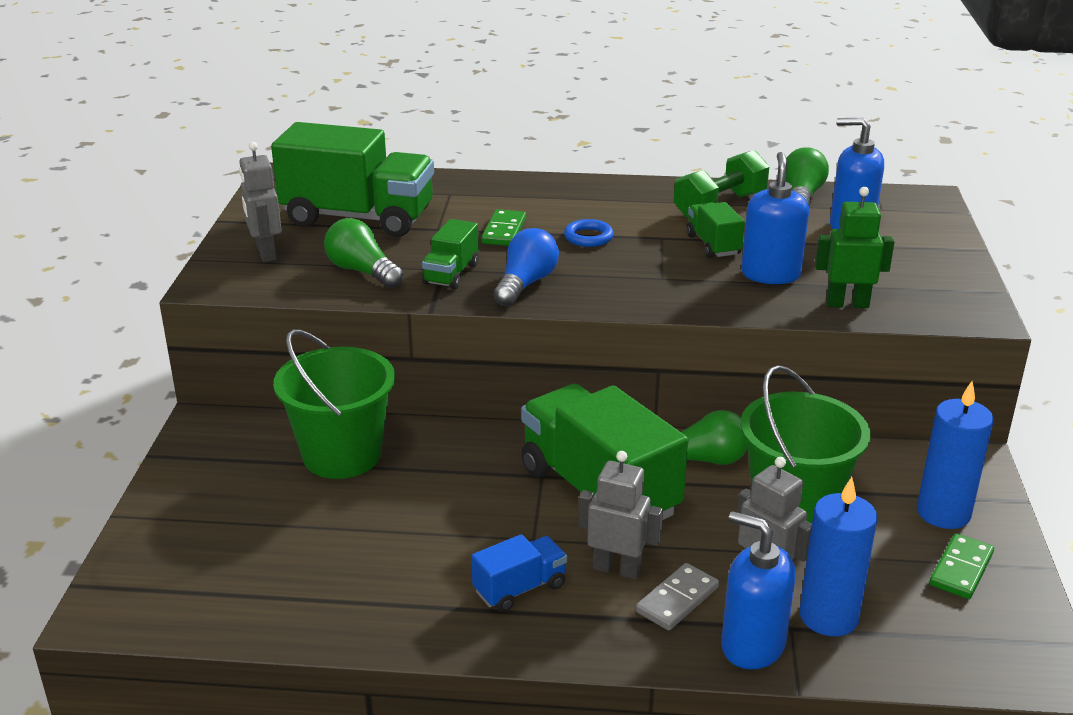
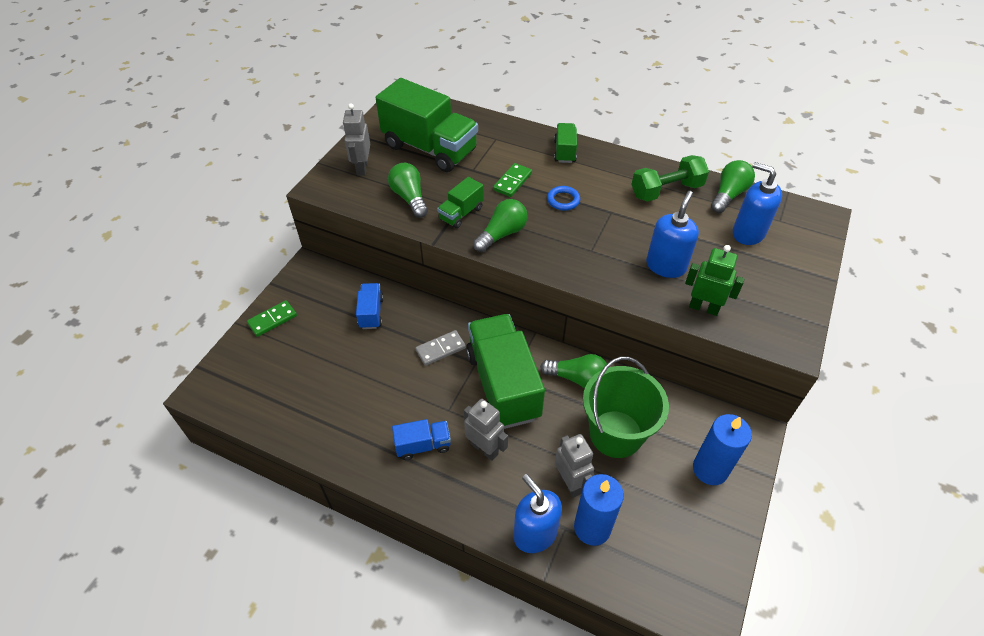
camera: 20 degrees right, 20 degrees up
green bucket [273,329,395,479] -> blue truck [356,283,384,329]
blue light bulb [494,228,559,306] -> green light bulb [473,199,528,252]
grey domino [636,563,719,631] -> grey domino moved to [416,330,466,366]
green truck [686,202,745,258] -> green truck moved to [554,123,577,163]
green domino [929,533,994,599] -> green domino moved to [247,300,297,337]

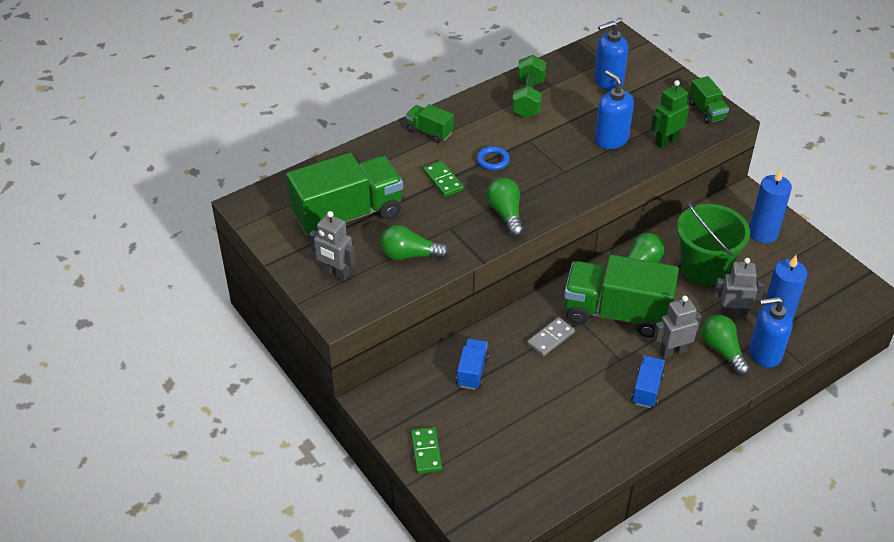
camera: 60 degrees left, 5 degrees down
blue truck [356,283,384,329] -> blue truck turned 75 degrees clockwise [456,338,489,390]
grey domino [416,330,466,366] -> grey domino turned 45 degrees clockwise [527,317,575,356]
green truck [437,177,484,228] -> green truck moved to [689,76,729,124]
green light bulb [711,160,755,213] -> green light bulb moved to [701,315,750,376]

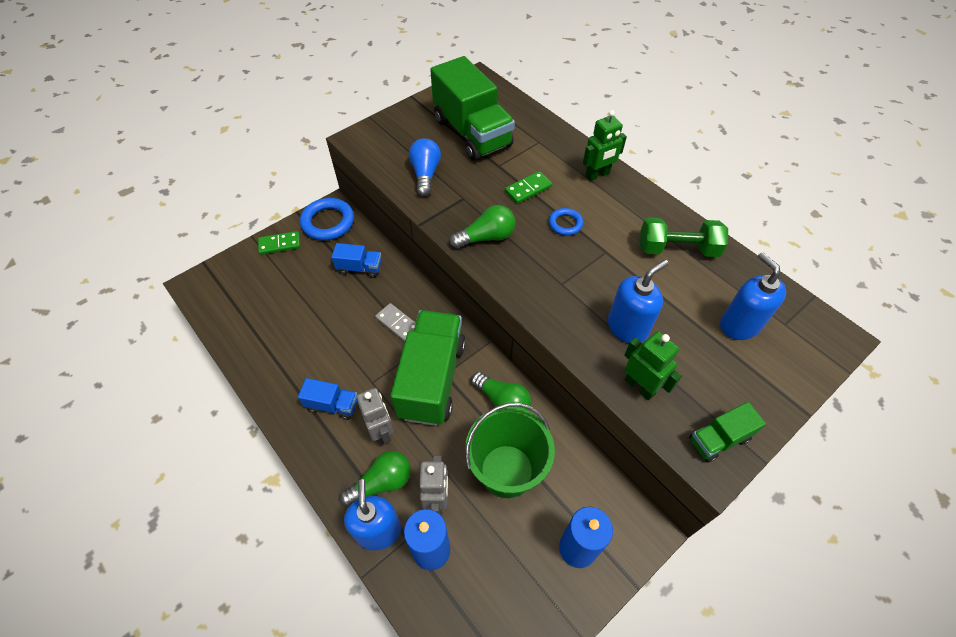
camera: 85 degrees right, 10 degrees up
grey robot [310,211,355,281] -> none
green light bulb [380,225,449,260] -> blue light bulb [409,138,441,197]
green truck [406,104,454,143] -> green robot [583,110,627,181]
none -> blue ring [300,198,354,240]

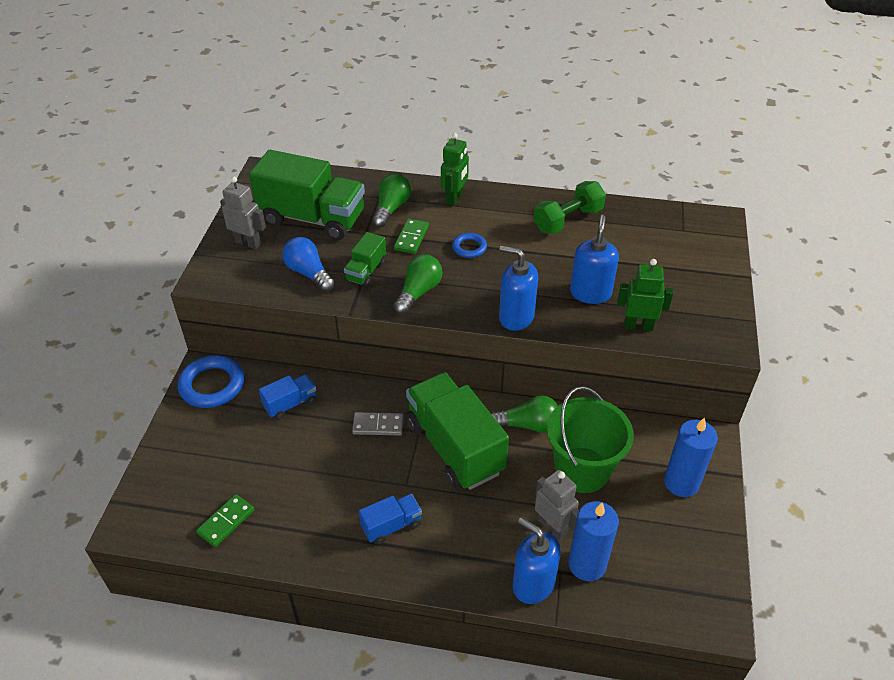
camera: 40 degrees left, 10 degrees down
green domino [258,231,300,255] -> green domino moved to [196,494,254,547]
green light bulb [340,451,411,507] -> green light bulb moved to [372,173,411,228]
grey robot [357,388,393,445] -> grey robot moved to [220,176,266,249]
green truck [689,402,766,463] -> green truck moved to [344,232,386,287]
blue soap dispenser [720,252,786,340] -> blue soap dispenser moved to [499,245,538,331]

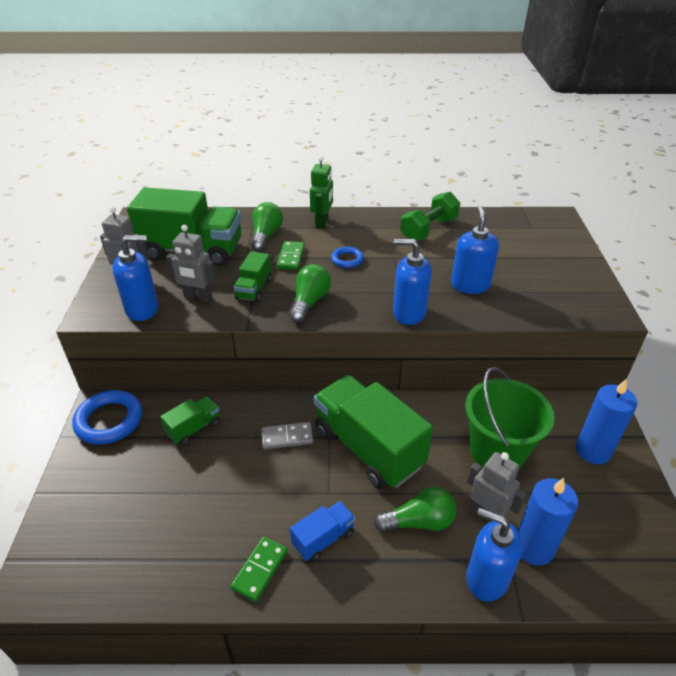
camera: 10 degrees left, 5 degrees down
green domino [196,494,254,547] -> green domino moved to [231,536,288,602]
blue truck [259,374,316,420] -> green truck [160,396,220,446]
blue light bulb [282,237,335,292] -> grey robot [166,225,216,302]
green light bulb [491,395,558,432] -> green light bulb moved to [374,487,456,532]
green robot [617,259,673,331] -> none
none -> blue soap dispenser [112,235,159,321]

